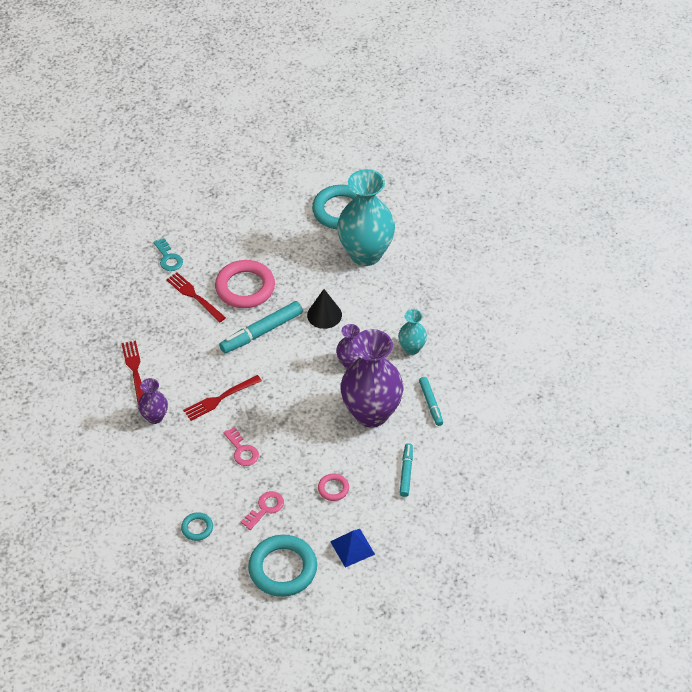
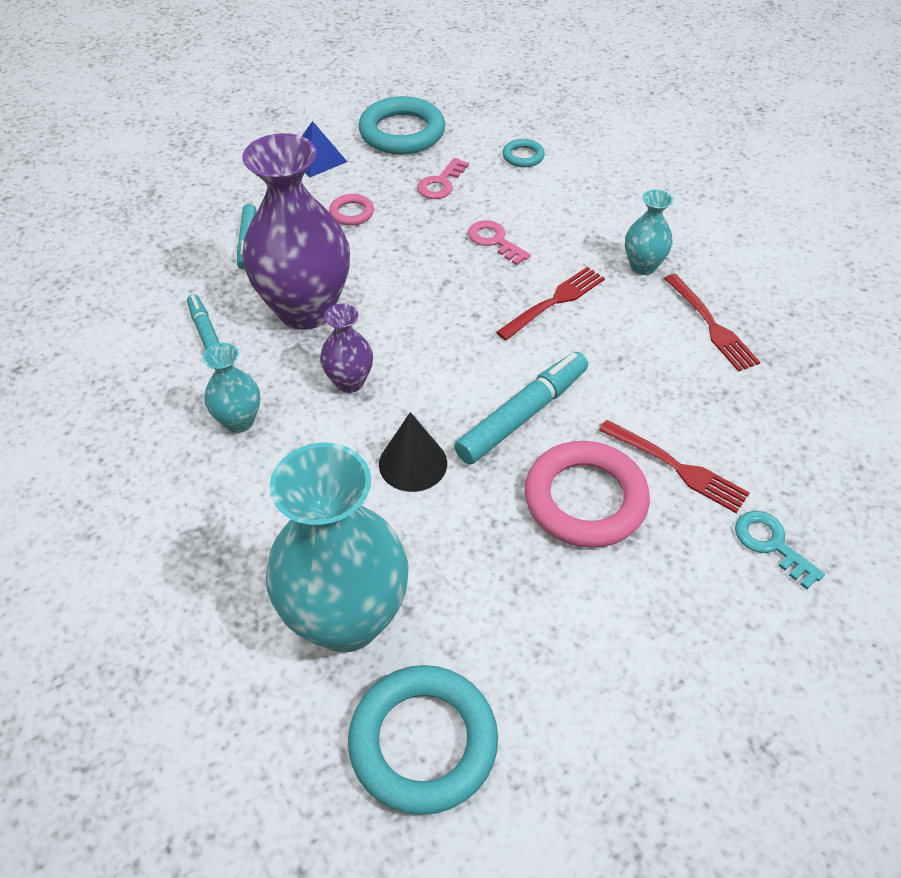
camera: 170 degrees right, 0 degrees up
purple vase [138,378,168,424] -> turquoise vase [625,189,673,275]

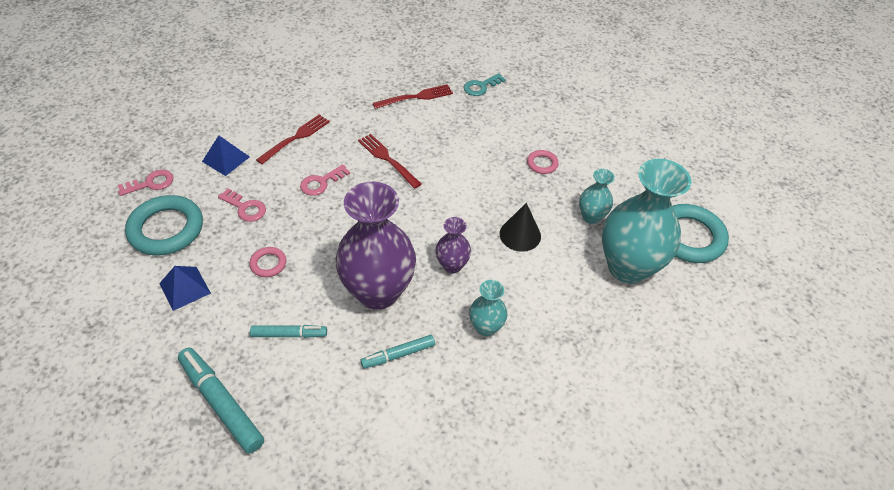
camera: 90 degrees left, 0 degrees up
turquoise marker [454,352,588,465] -> turquoise marker moved to [178,348,264,454]
turquoise ring [503,139,545,167] -> blue pyramid [202,135,250,176]
pink ring [525,441,650,548] -> pink ring [527,150,559,174], size x0.47
red fork [599,420,750,513] -> red fork moved to [256,114,330,164]
turquoise vase [625,189,673,275] -> turquoise vase moved to [579,169,615,224]
turquoise key [735,511,825,589] -> turquoise key moved to [464,73,506,96]
none -> pink key [118,170,174,196]

